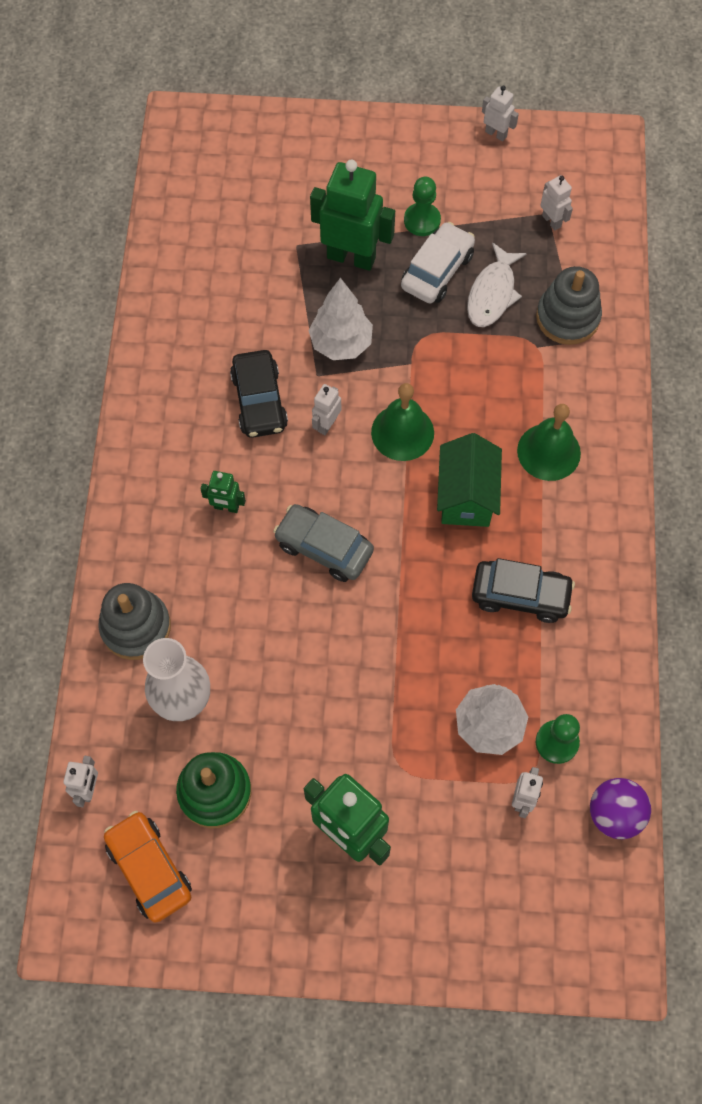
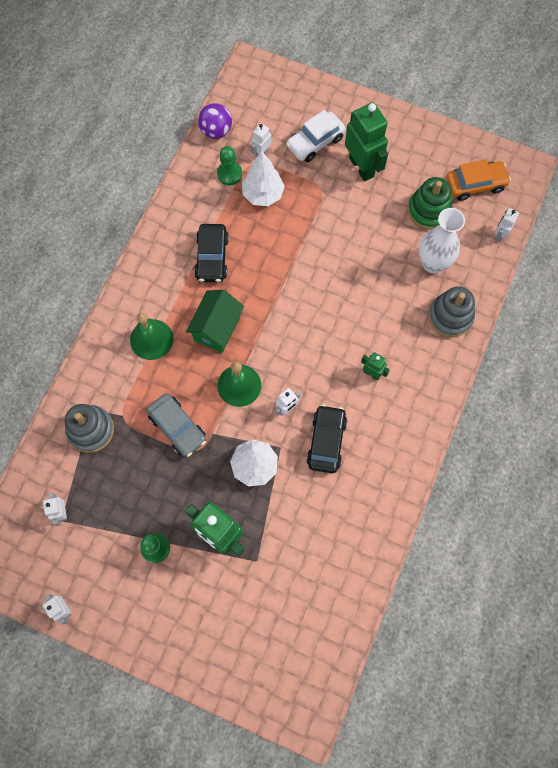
camera: 160 degrees left, 5 degrees up
orange car [104,811,192,923] -> orange car turned 90 degrees counterclockwise [446,159,511,201]
grey car [273,504,374,582] -> grey car moved to [146,393,206,457]
white car [401,222,475,303] -> white car moved to [286,110,345,162]
white fish [467,242,527,327] -> none
black car [472,558,575,623] -> black car turned 120 degrees counterclockwise [194,224,229,282]

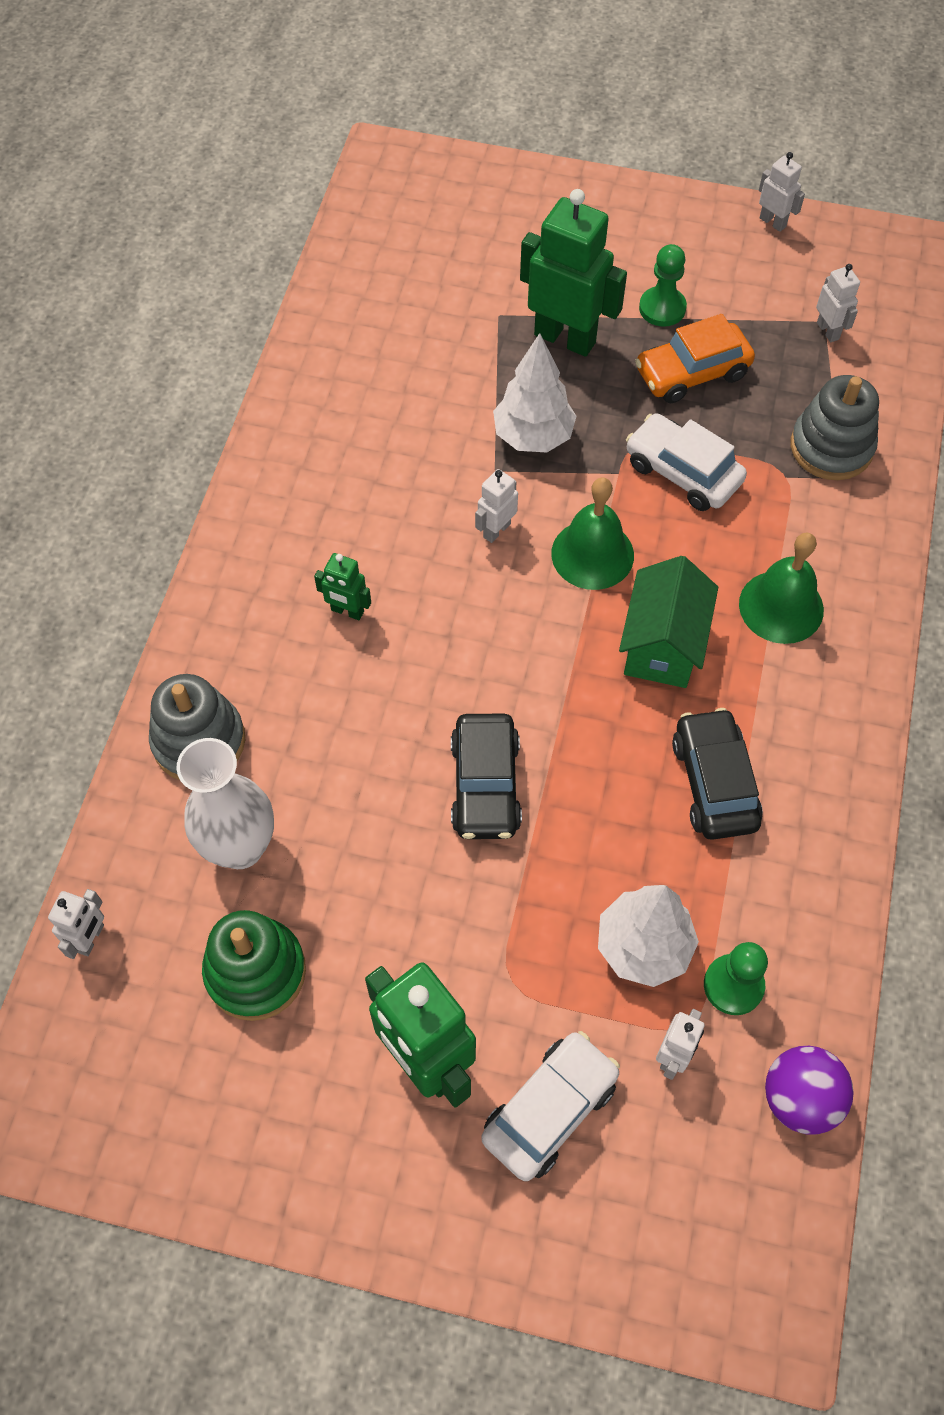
camera: 170 degrees right, 10 degrees down
grey car [146,393,206,457] -> white car [626,413,747,511]
black car [306,405,347,473] -> black car moved to [451,714,522,839]
orange car [446,159,511,201] -> orange car moved to [635,314,755,403]

